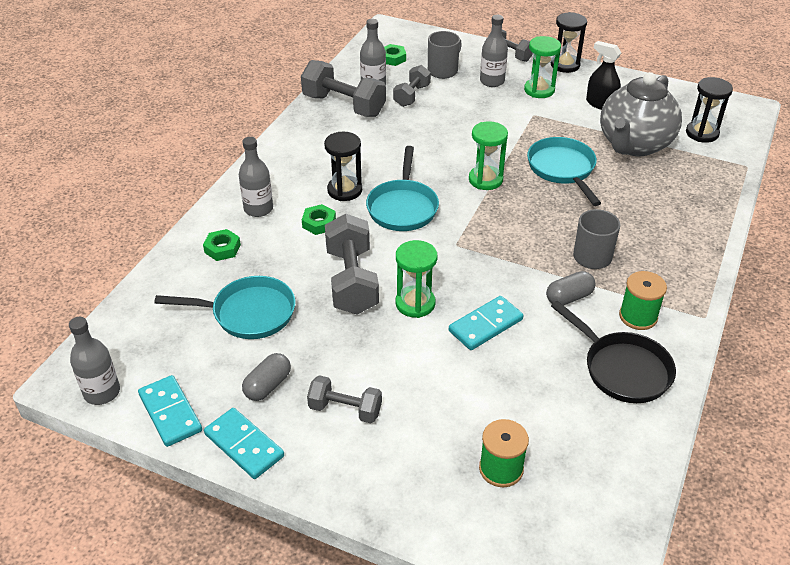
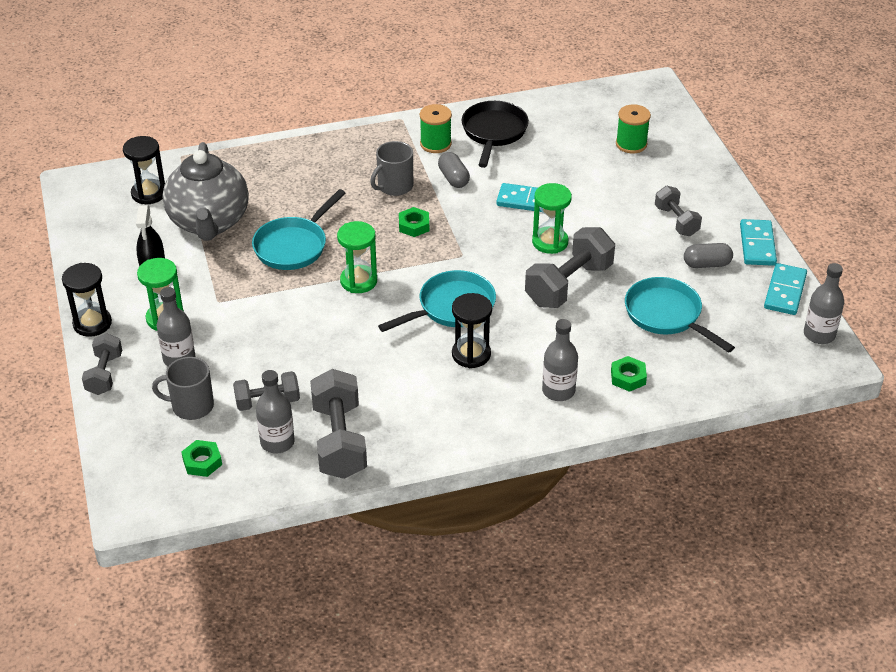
camera: 130 degrees left, 0 degrees up
green nut [302,204,336,235] -> green nut moved to [399,207,429,237]
grey capsule [546,271,596,306] -> grey capsule turned 45 degrees clockwise [438,152,470,188]
grey teapot [600,72,682,156] -> grey teapot turned 90 degrees clockwise [162,142,249,241]

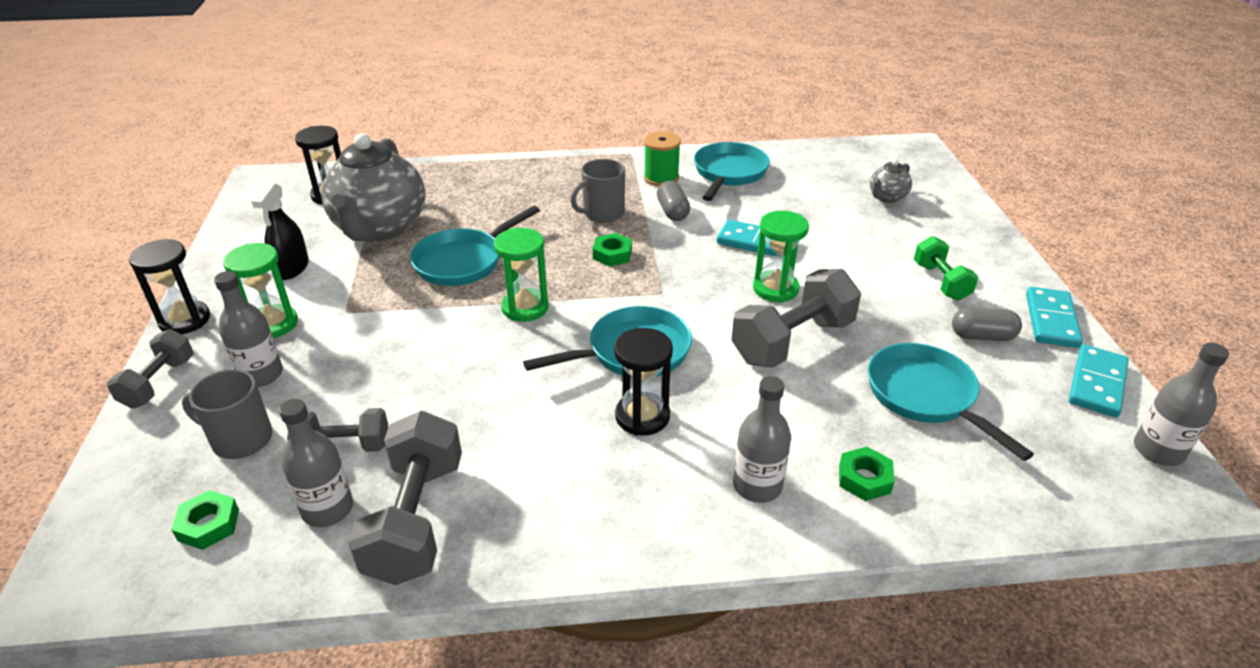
camera: 10 degrees right, 5 degrees down
black pan [462,101,529,168] -> turquoise pan [694,142,770,201]
green spool [616,104,651,154] -> grey teapot [870,159,912,203]
grey dumbbell [655,186,702,236] -> green dumbbell [914,236,978,301]

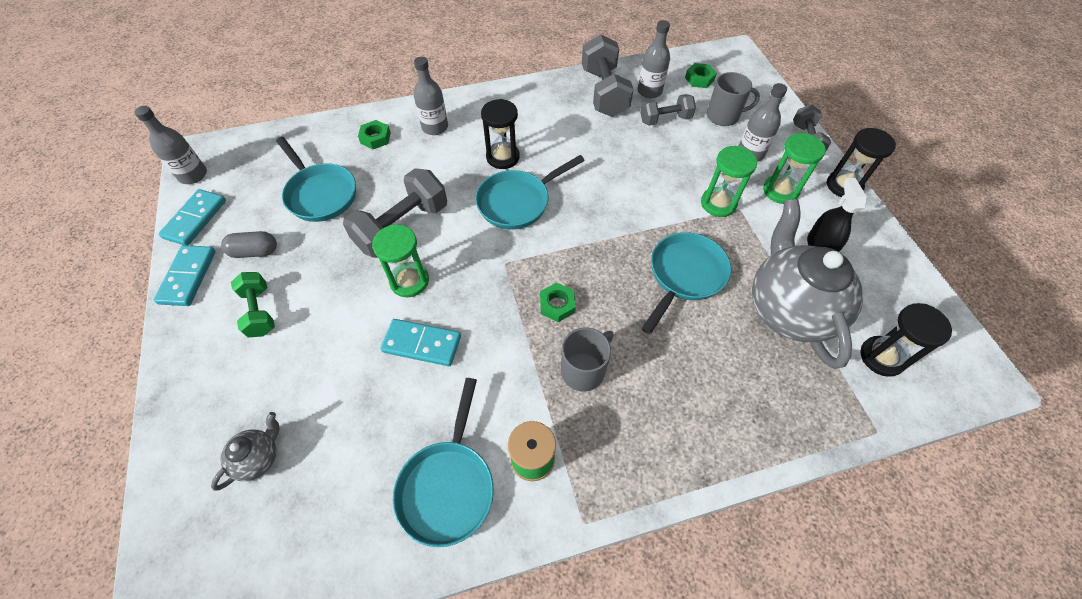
camera: 170 degrees right, 20 degrees up
green hourglass [494,228,549,322] -> green hourglass moved to [701,146,757,217]
grey capsule [657,181,690,221] -> none

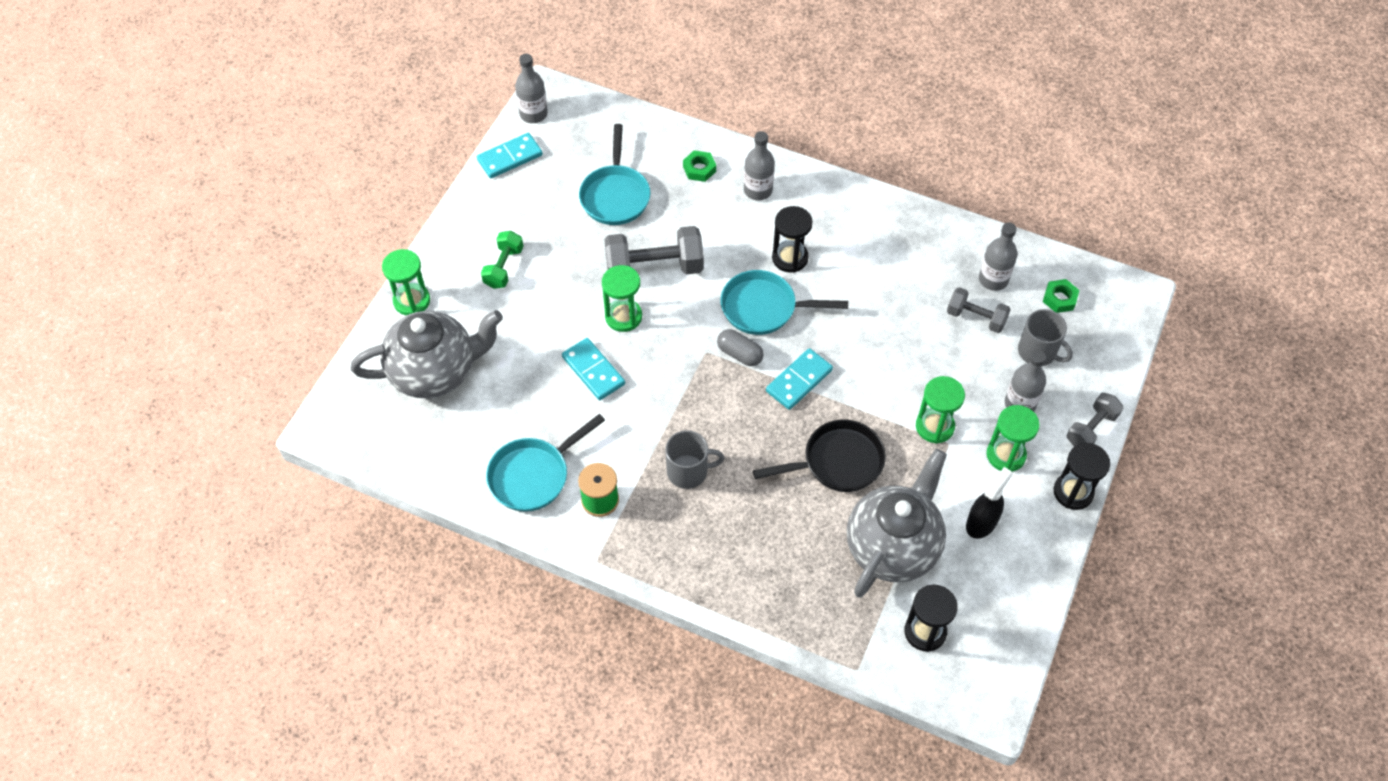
camera: 40 degrees right, 0 degrees up
turquoise domino [154,245,216,306] -> turquoise domino moved to [766,348,833,410]
grey teapot [211,412,279,491] -> grey teapot [350,310,503,399], size x2.28
grey capsule [221,231,277,258] -> grey capsule moved to [717,329,764,366]
green nut [540,282,576,322] -> none
grey dumbbell [582,34,634,117] -> none
turquoise pan [642,232,731,334] -> black pan [753,420,886,492]
none -> green hourglass [382,249,430,316]

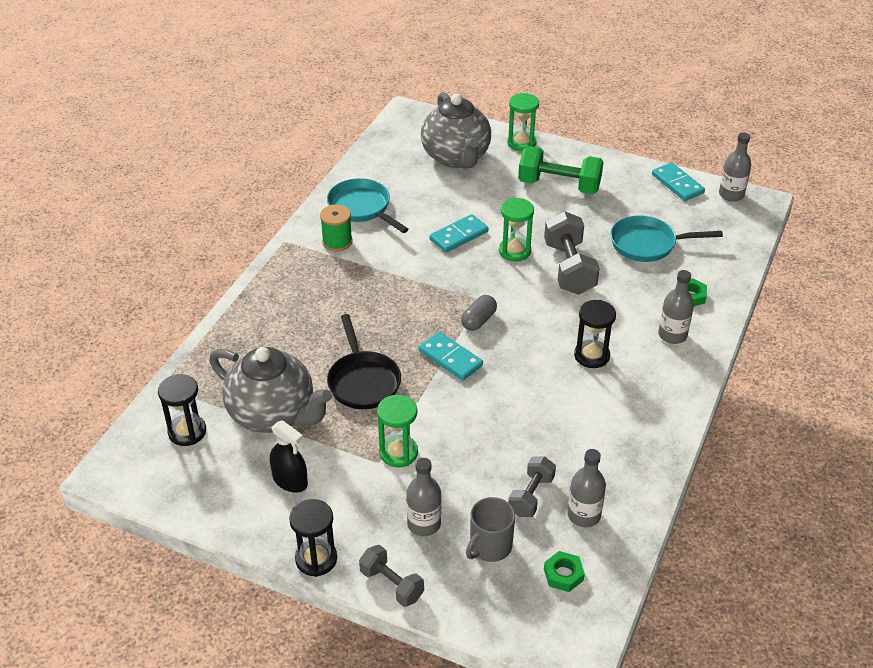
camera: 90 degrees right, 15 degrees down
green dumbbell [481,231,523,289] -> green dumbbell [518,146,604,194], size x1.67
grey mug [665,430,724,489] -> none
turquoise pan [721,270,848,335] -> none
green hourglass [986,405,1040,472] -> none

